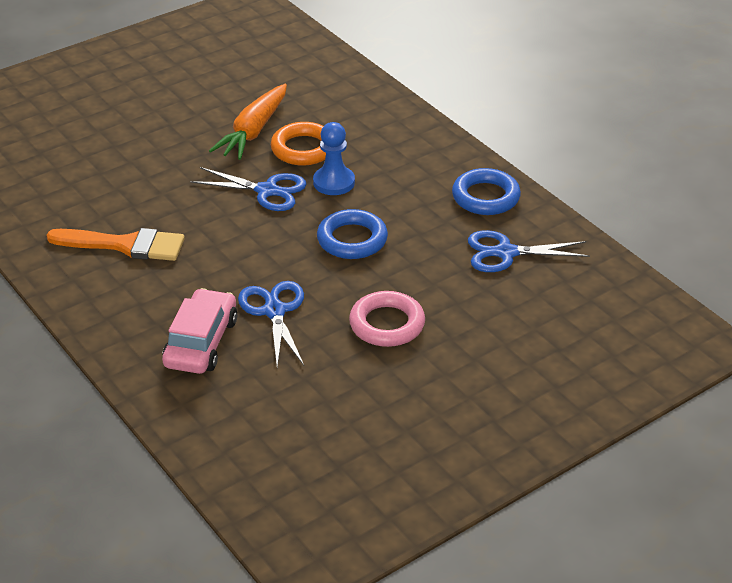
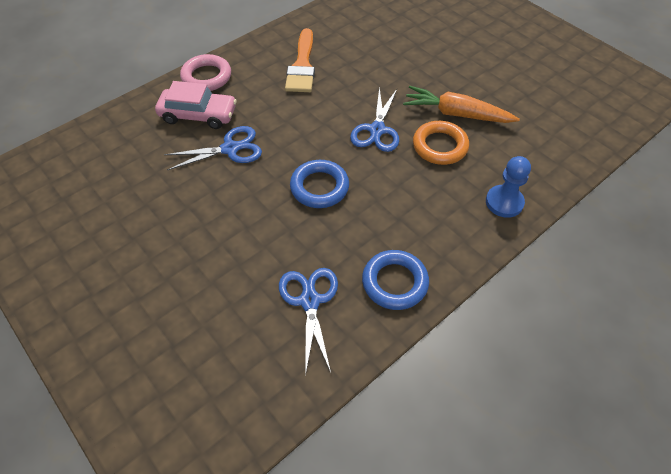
camera: 85 degrees right, 15 degrees up
blue pawn [313,122,355,195] -> blue pawn moved to [486,156,531,218]
pink ring [349,291,425,347] -> pink ring moved to [180,54,231,91]

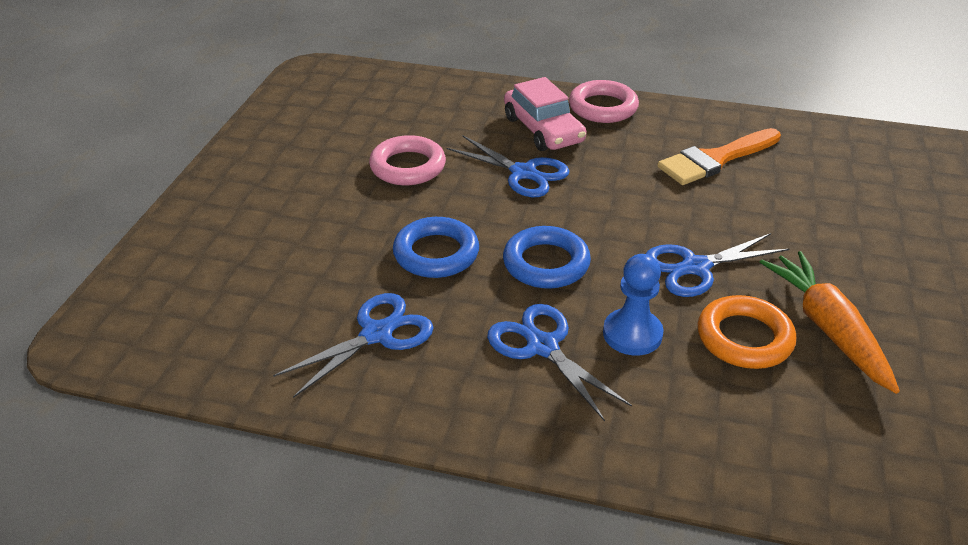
camera: 55 degrees right, 15 degrees down
blue ring [362,250,429,310] -> blue ring moved to [393,217,479,278]
blue pawn [486,156,531,218] -> blue pawn moved to [603,254,664,356]
none -> pink ring [369,135,446,185]
none -> blue scissors [487,304,632,421]

